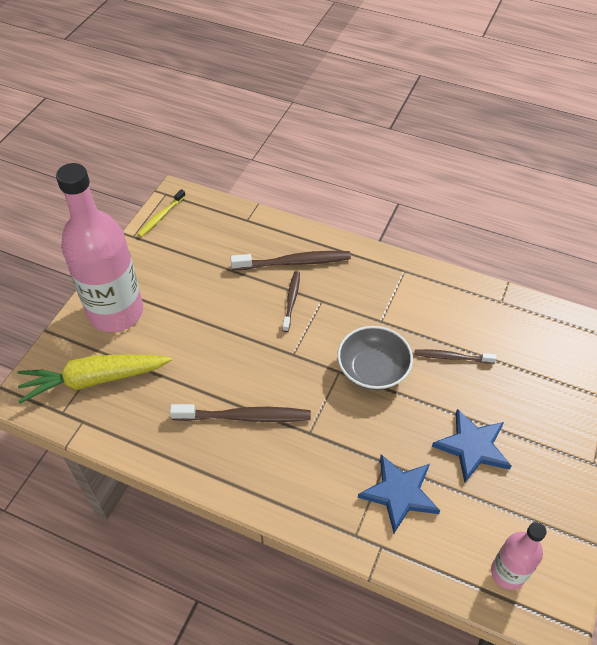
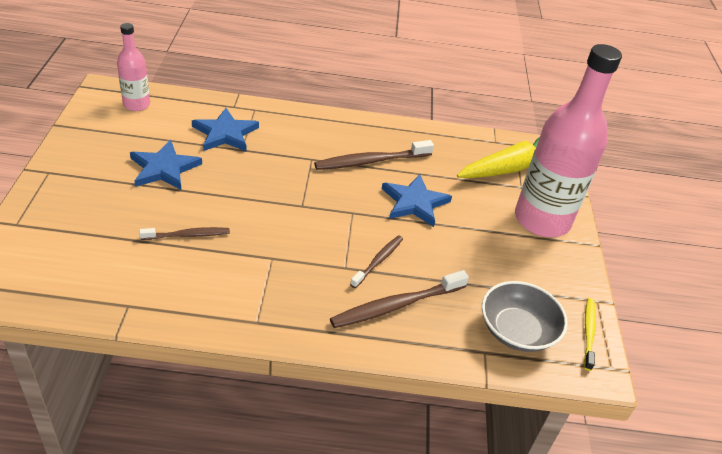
camera: 155 degrees right, 10 degrees down
brown toothbrush [282,271,300,332] -> brown toothbrush turned 135 degrees counterclockwise [350,235,403,288]
grey bowl [337,326,413,390] -> grey bowl moved to [482,281,568,352]
none -> blue star [382,174,452,227]

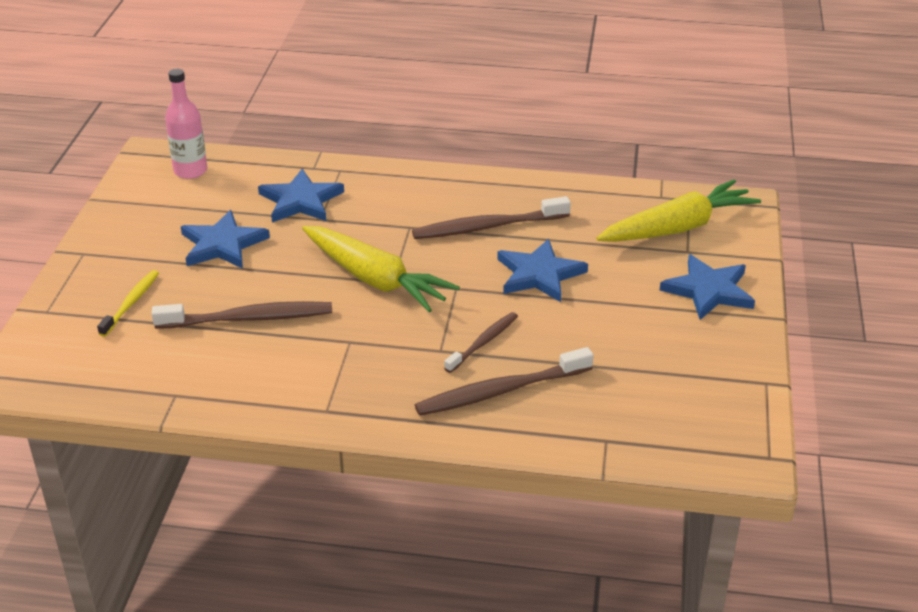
camera: 10 degrees right, 5 degrees down
brown toothbrush [139,227,230,240] -> brown toothbrush [152,301,332,329], size x1.64
grey bowl [482,281,568,352] -> none
pink bottle [515,44,622,237] -> blue star [660,254,755,320]
yellow toothbrush [584,298,596,371] -> yellow toothbrush moved to [97,270,159,337]
none -> yellow carrot [302,226,460,312]

